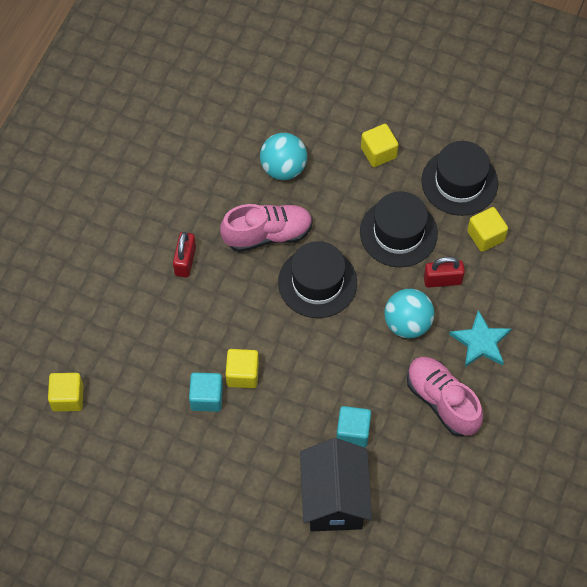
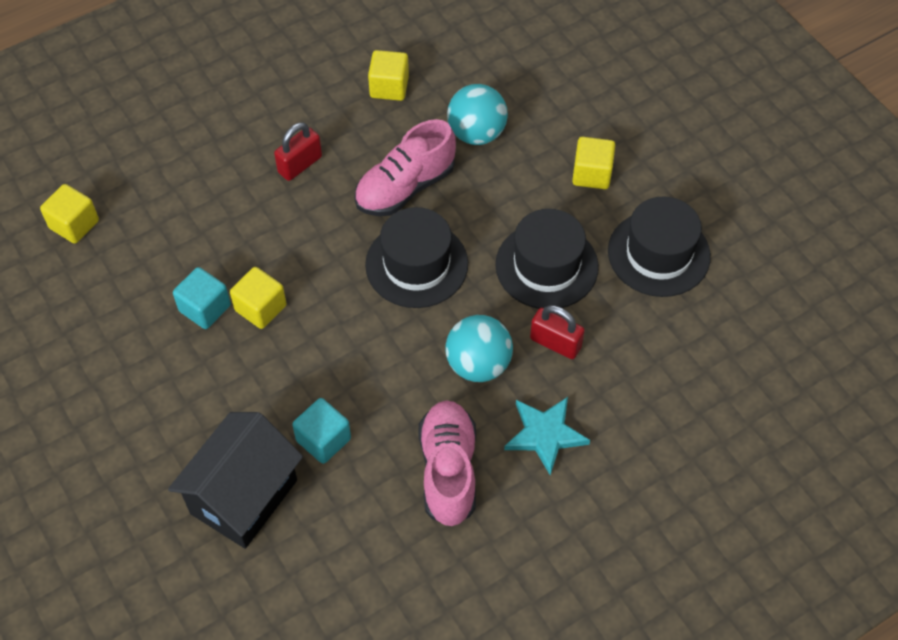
camera: 35 degrees right, 5 degrees down
pink shoe [220,204,313,252] -> pink shoe turned 120 degrees clockwise [354,119,456,216]
yellow cube [467,207,508,252] -> yellow cube moved to [368,50,409,101]

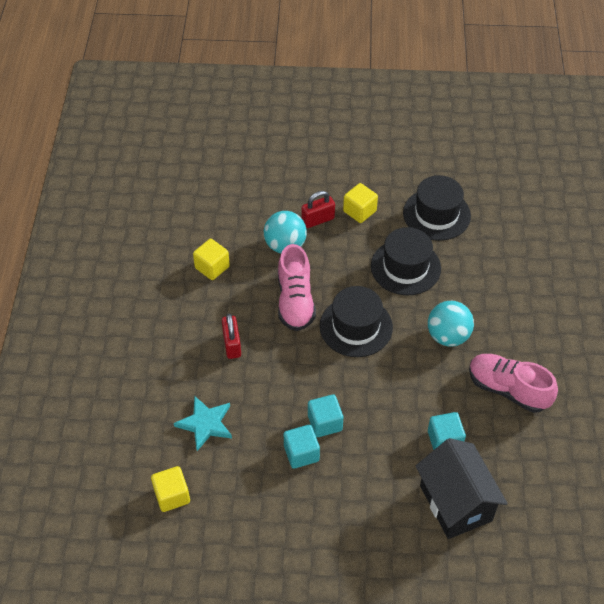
camera: 55 degrees left, 5 degrees down
yellow cube [230,267,286,329] -> turquoise cube [308,394,343,437]
turquoise star [504,397,590,475] -> turquoise star moved to [174,396,232,451]
red padlock [530,305,585,359] -> red padlock moved to [302,191,335,228]

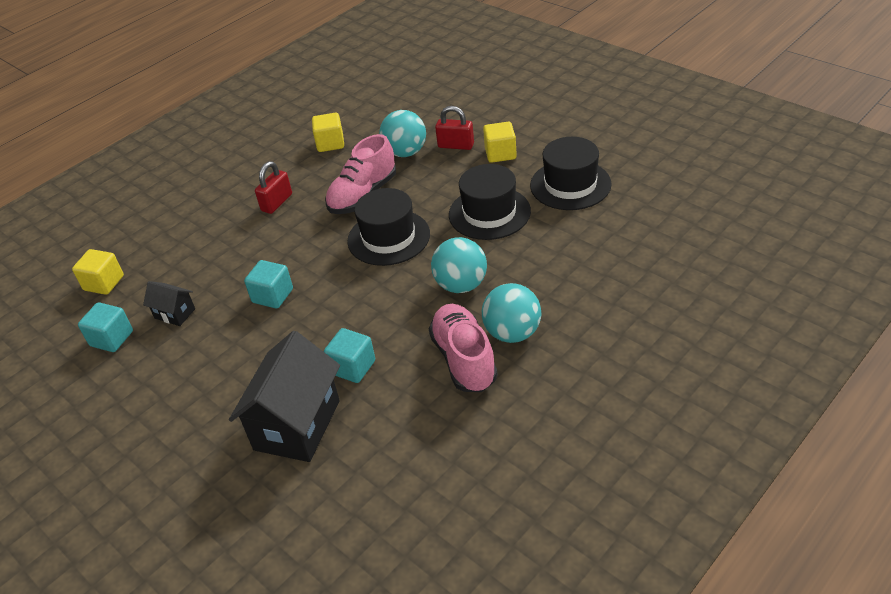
camera: 45 degrees right, 10 degrees down
turquoise star [174,396,232,451] -> none
turquoise cube [284,425,320,469] -> turquoise cube moved to [78,302,133,352]
none -> black house [143,281,195,326]
none -> turquoise ball [482,283,541,343]

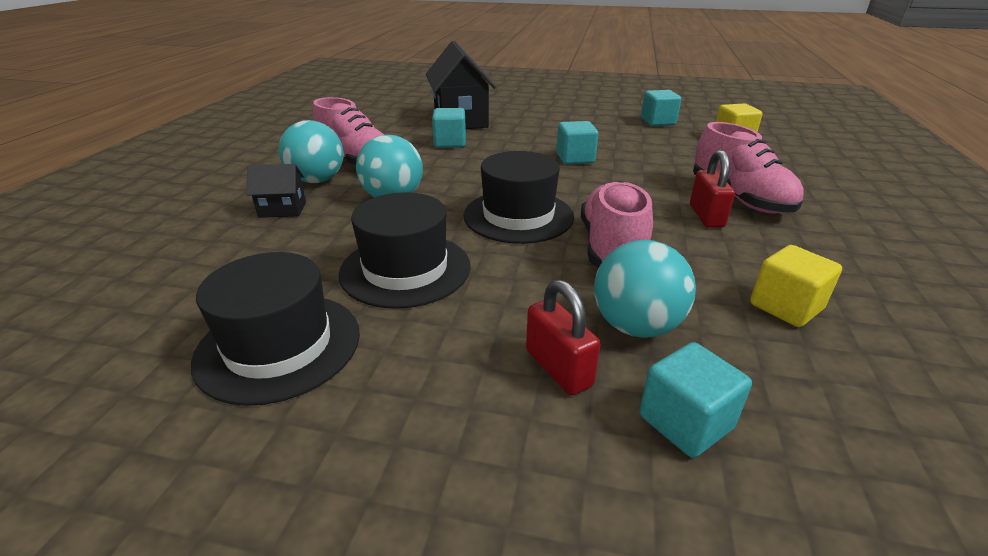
camera: 145 degrees right, 10 degrees down
black house [143,281,195,326] -> black house moved to [247,164,306,218]
red padlock [435,106,474,150] -> red padlock turned 75 degrees clockwise [526,280,600,395]
yellow cube [483,122,517,163] -> none
none -> turquoise cube [639,342,752,458]
none -> pink shoe [693,122,804,214]

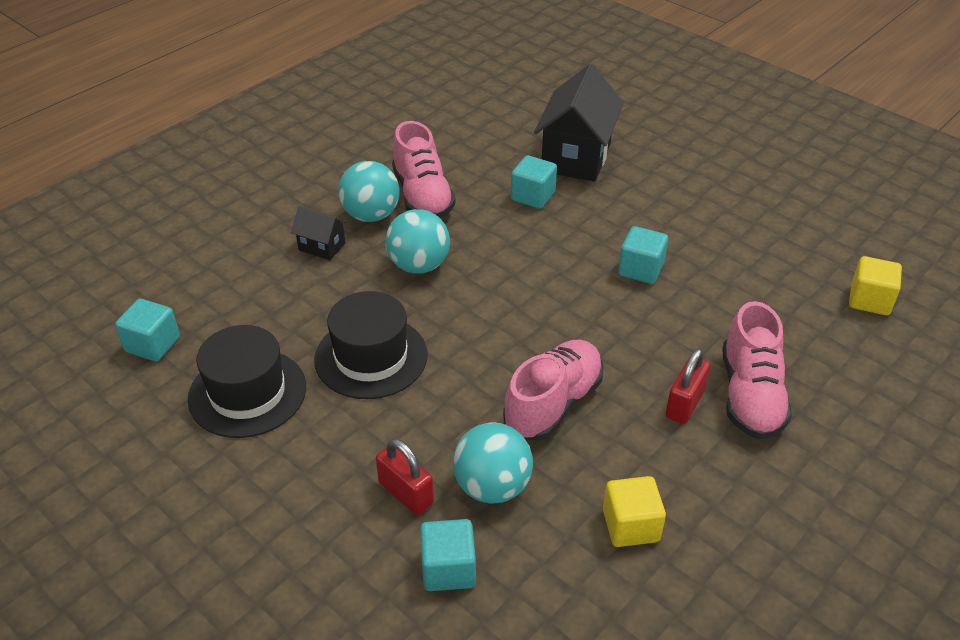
camera: 30 degrees right, 10 degrees up
black hat [464,151,574,244] -> none
red padlock [526,280,600,395] -> red padlock turned 45 degrees counterclockwise [376,439,434,515]
turquoise cube [641,90,681,126] -> turquoise cube moved to [115,299,180,362]

